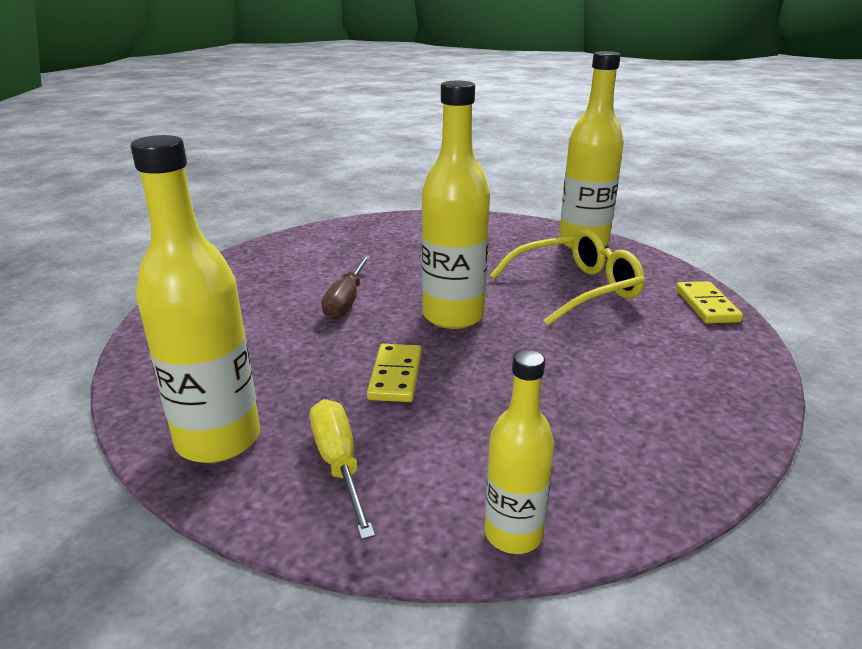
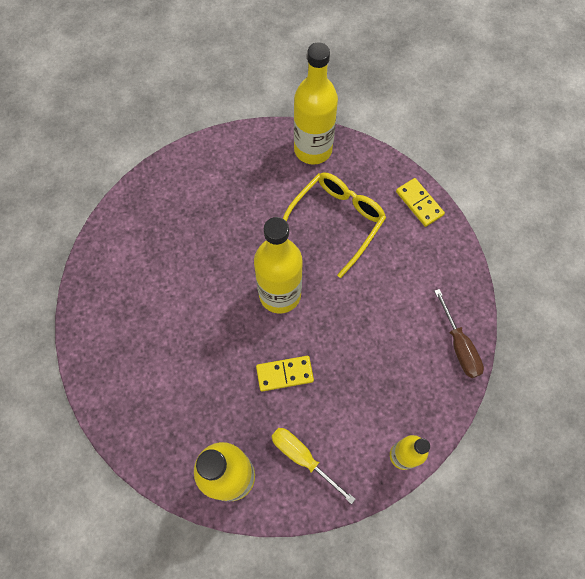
camera: 30 degrees left, 40 degrees up
brown screwdriver [322,255,371,319] -> brown screwdriver moved to [434,289,484,378]
yellow domino [367,344,422,402] -> yellow domino turned 75 degrees counterclockwise [256,356,314,392]

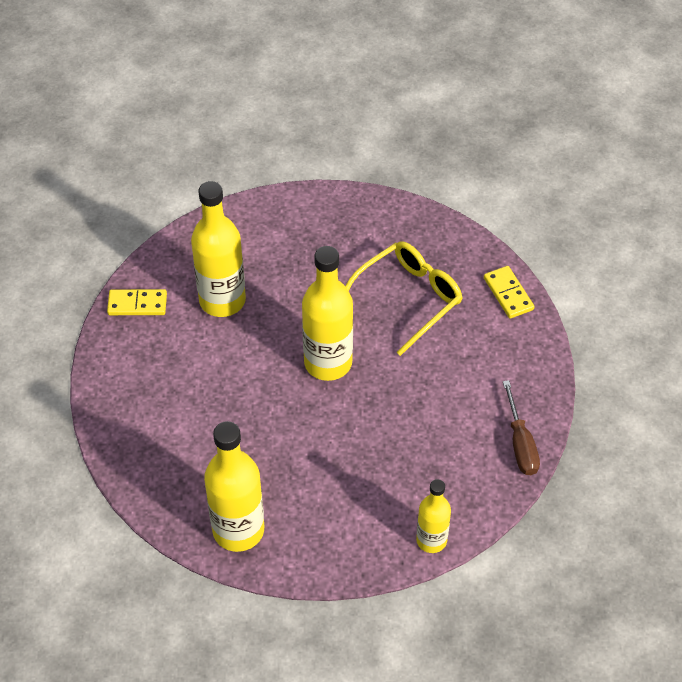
camera: 10 degrees right, 15 degrees down
yellow domino [256,356,314,392] -> yellow domino moved to [107,289,167,315]
yellow screwdriver [271,428,356,504] -> none
yellow bottle [294,42,338,165] -> yellow bottle moved to [191,181,246,317]

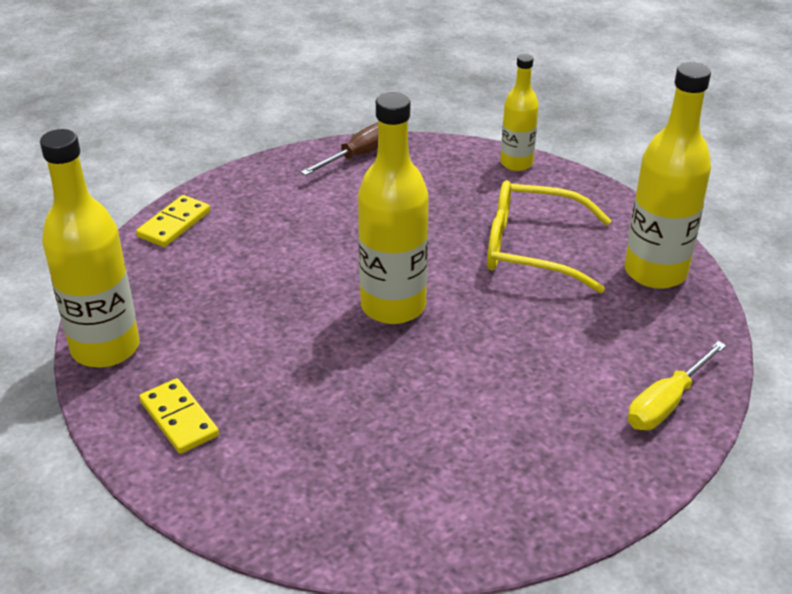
camera: 125 degrees left, 15 degrees down
yellow domino [107,289,167,315] -> yellow domino moved to [139,378,219,454]
yellow bottle [191,181,246,317] -> yellow bottle moved to [40,129,140,368]
yellow glasses [345,241,463,356] -> yellow glasses moved to [487,180,612,293]
none -> yellow screwdriver [628,341,726,430]

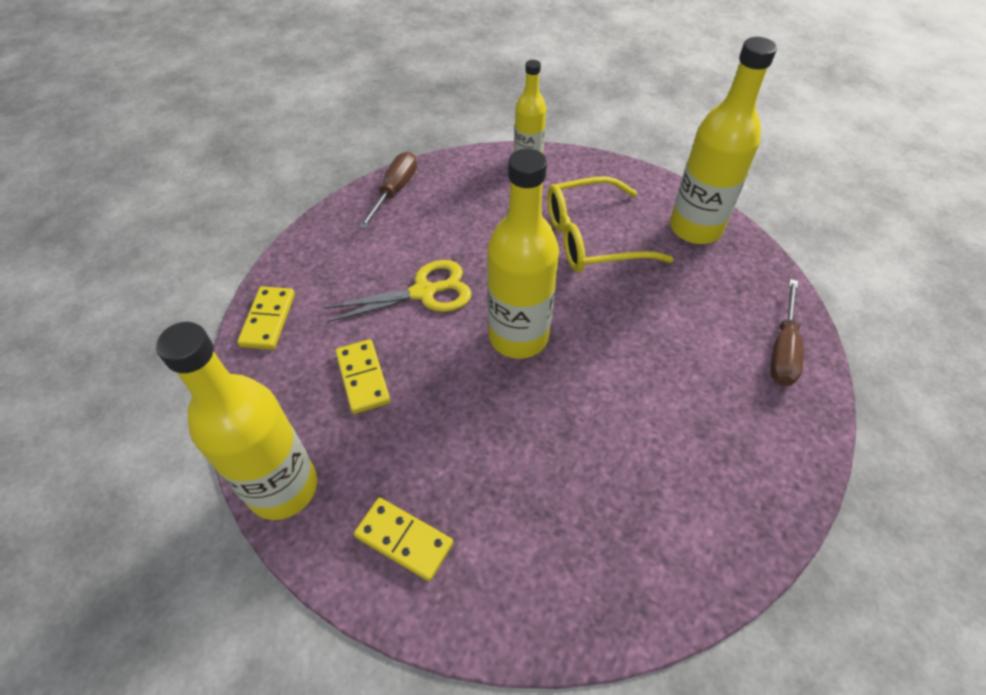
camera: 25 degrees left, 15 degrees up
yellow screwdriver [628,341,726,430] -> brown screwdriver [770,279,803,386]
none -> yellow scissors [324,260,472,322]
none -> yellow domino [335,339,391,414]

